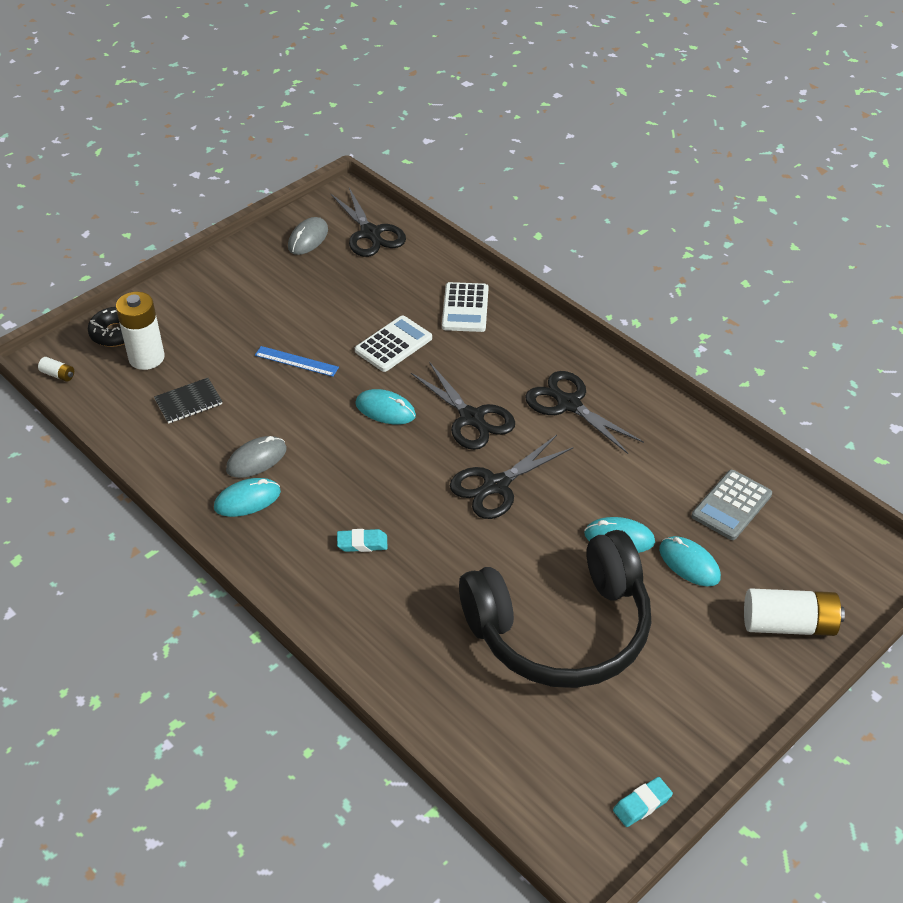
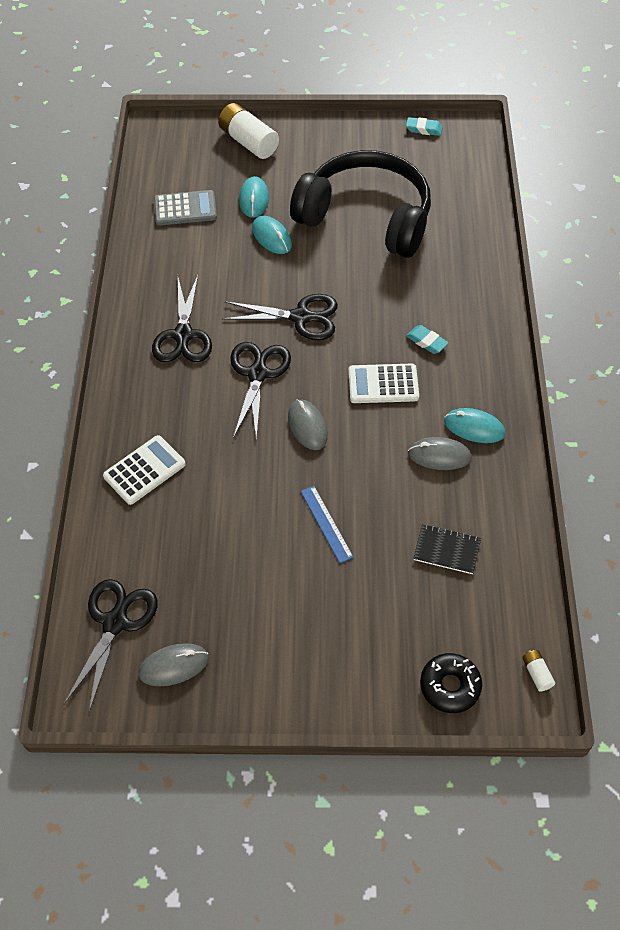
camera: 135 degrees left, 10 degrees up
white battery [116,292,165,370] -> none
white calculator [355,315,432,372] -> white calculator moved to [348,364,419,403]
turquoise mouse [355,389,416,425] -> grey mouse [288,399,328,450]

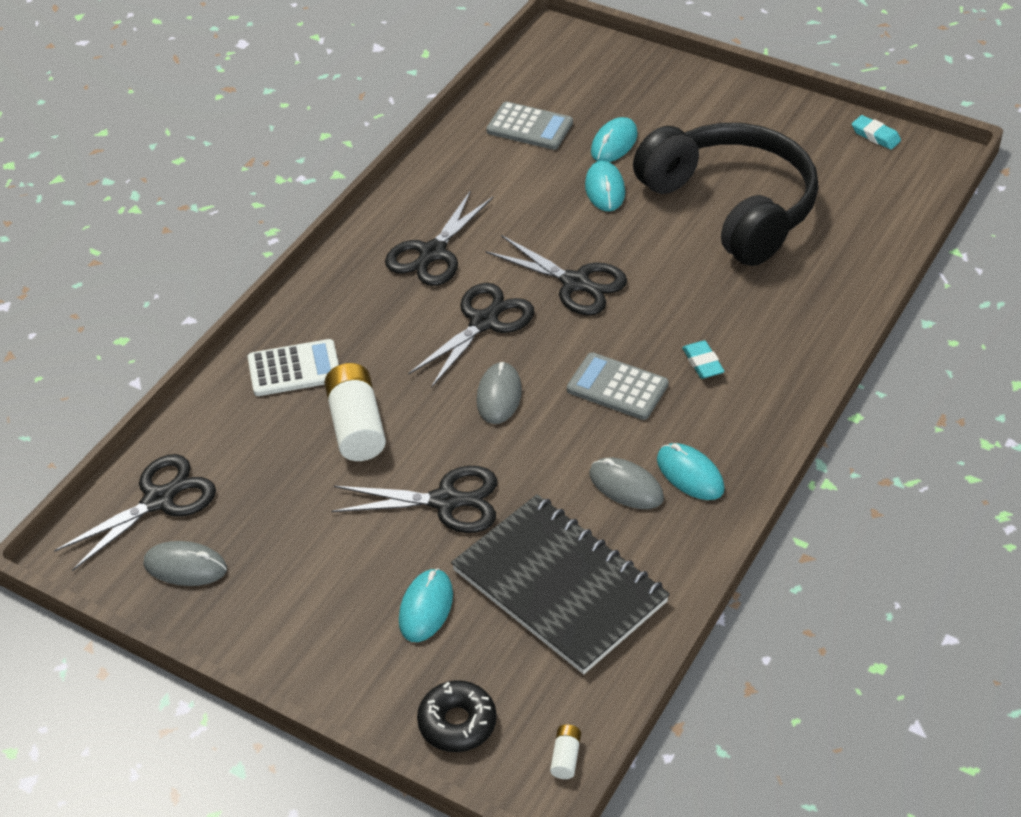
camera: 30 degrees right, 10 degrees down
white battery [218,103,279,159] -> white battery moved to [324,363,386,461]
blue ruler [301,486,354,563] -> black scissors [331,466,497,533]
white calculator [348,364,419,403] -> grey calculator [567,352,668,420]
black notebook [413,524,481,574] -> black notebook [451,494,670,674], size x2.33
none -> turquoise mouse [399,568,453,642]

